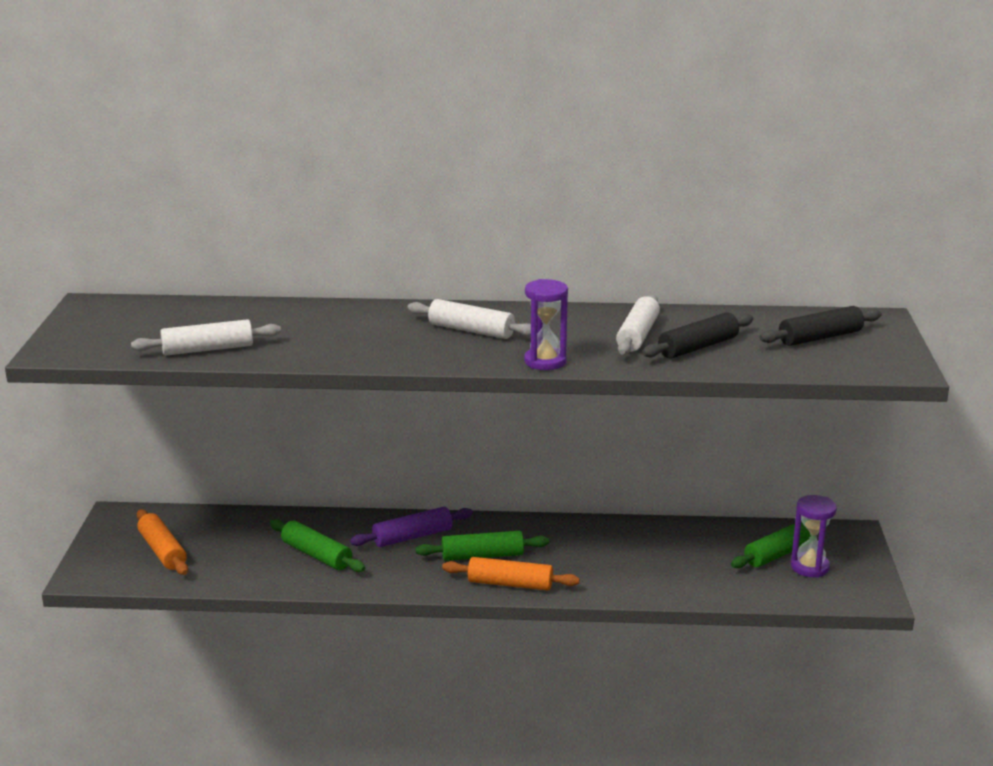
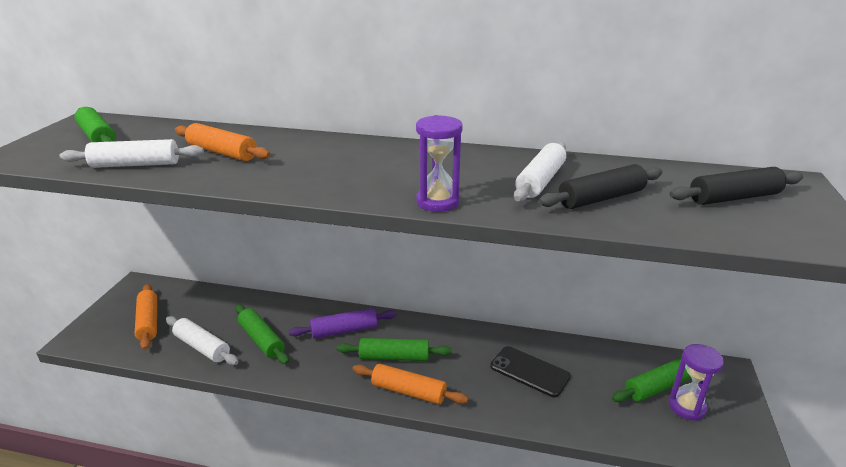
camera: 10 degrees right, 5 degrees up
white rolling pin [407,299,531,339] -> white rolling pin moved to [166,316,239,365]
none -> green rolling pin [74,107,116,142]
none -> orange rolling pin [175,123,271,161]
none -> black phone [490,346,571,397]

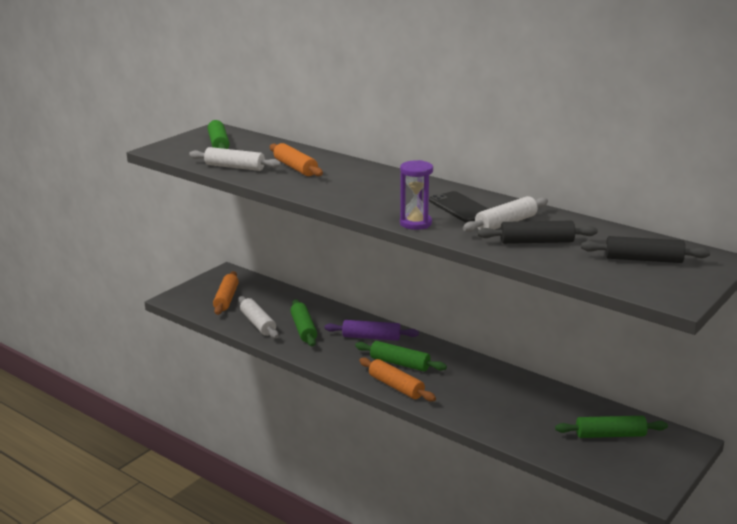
camera: 25 degrees right, 5 degrees down
black phone [490,346,571,397] -> black phone moved to [429,191,488,222]
purple hourglass [668,344,724,421] -> none

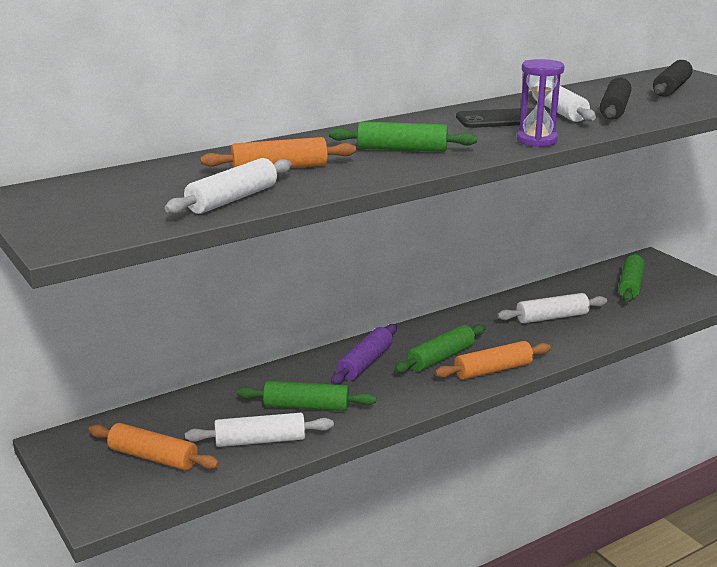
camera: 70 degrees left, 0 degrees up
green rolling pin [208,120,230,149] -> green rolling pin moved to [329,121,477,152]
none -> white rolling pin [497,293,607,323]

